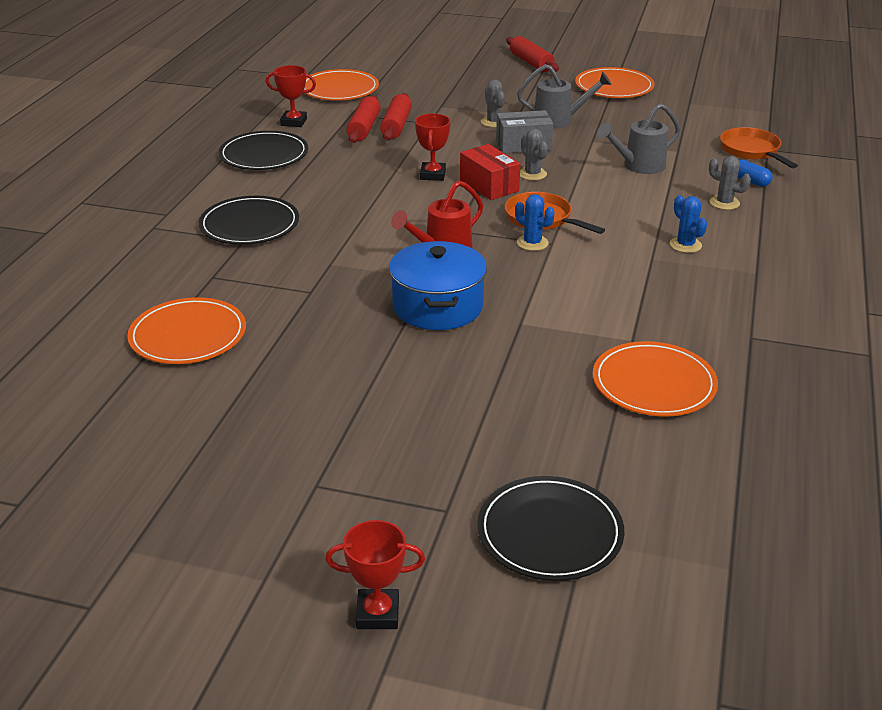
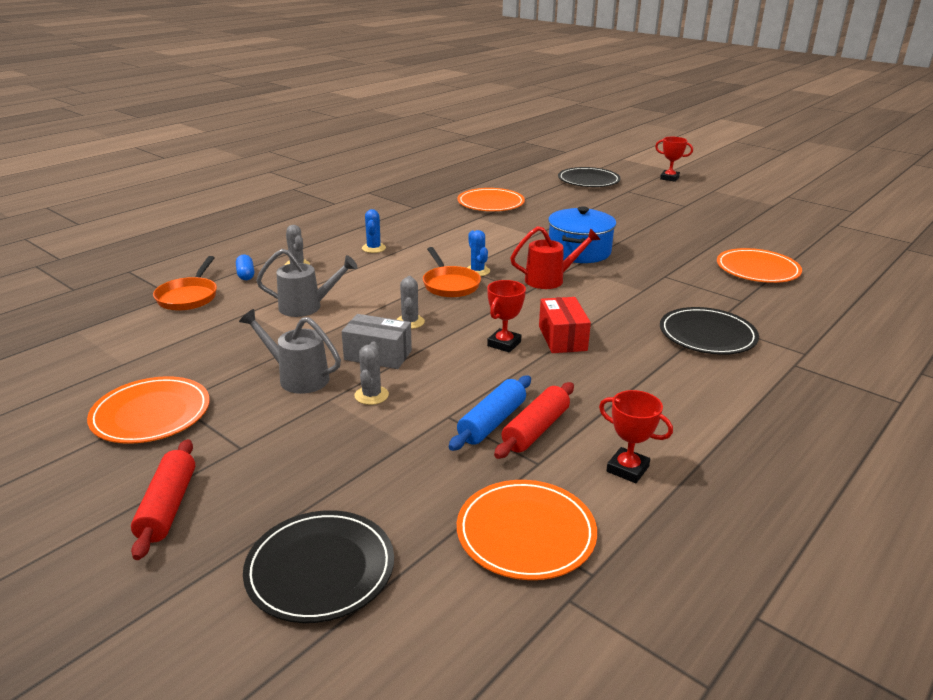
camera: 155 degrees left, 5 degrees down
black plate [219,131,308,170] -> black plate moved to [243,510,394,623]
red rolling pin [380,93,412,141] -> blue rolling pin [449,376,531,451]
red box [460,144,520,200] -> red box moved to [539,297,591,353]

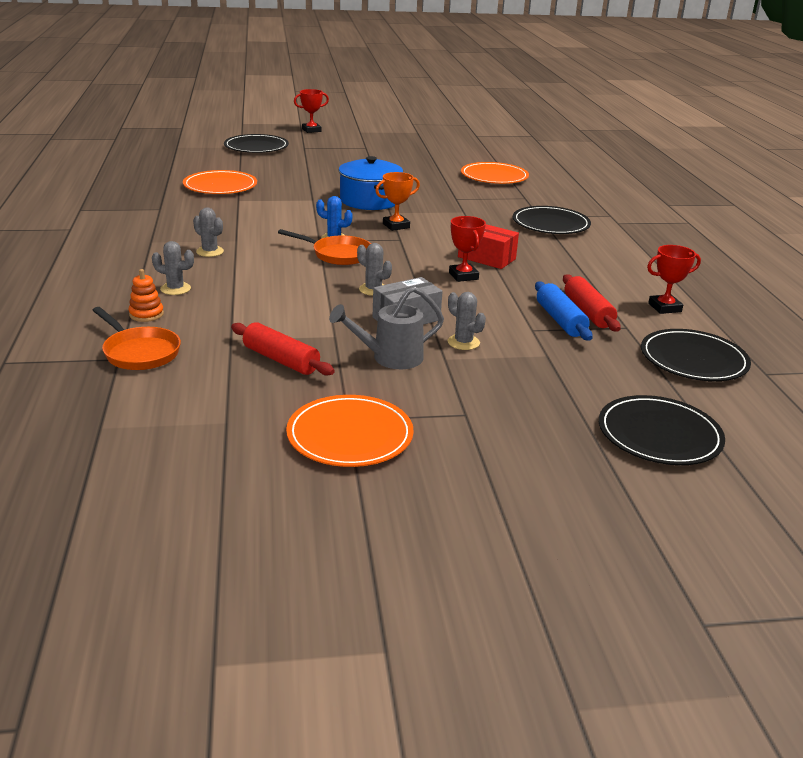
camera: 50 degrees left, 0 degrees up
red rolling pin [131,439,195,560] -> red rolling pin moved to [231,322,335,376]
blue capsule [236,255,254,280] -> orange stacking toy [129,269,164,322]
grey watering can [256,249,358,317] -> none
blue cactus [362,209,386,253] -> grey cactus [193,207,224,257]
orange plate [457,480,597,580] -> black plate [641,329,751,381]
red watering can [510,226,600,289] -> orange trophy [375,172,420,231]

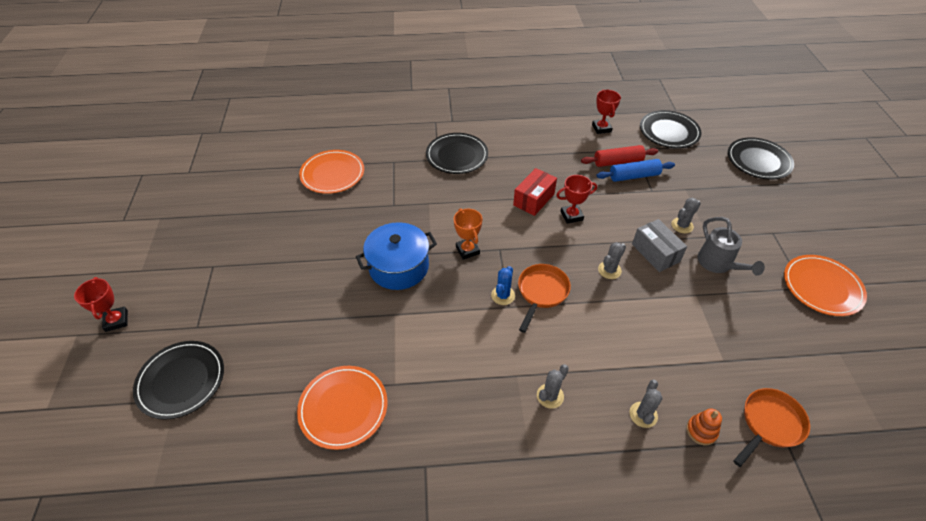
camera: 85 degrees left, 20 degrees up
red rolling pin [231,322,335,376] -> none

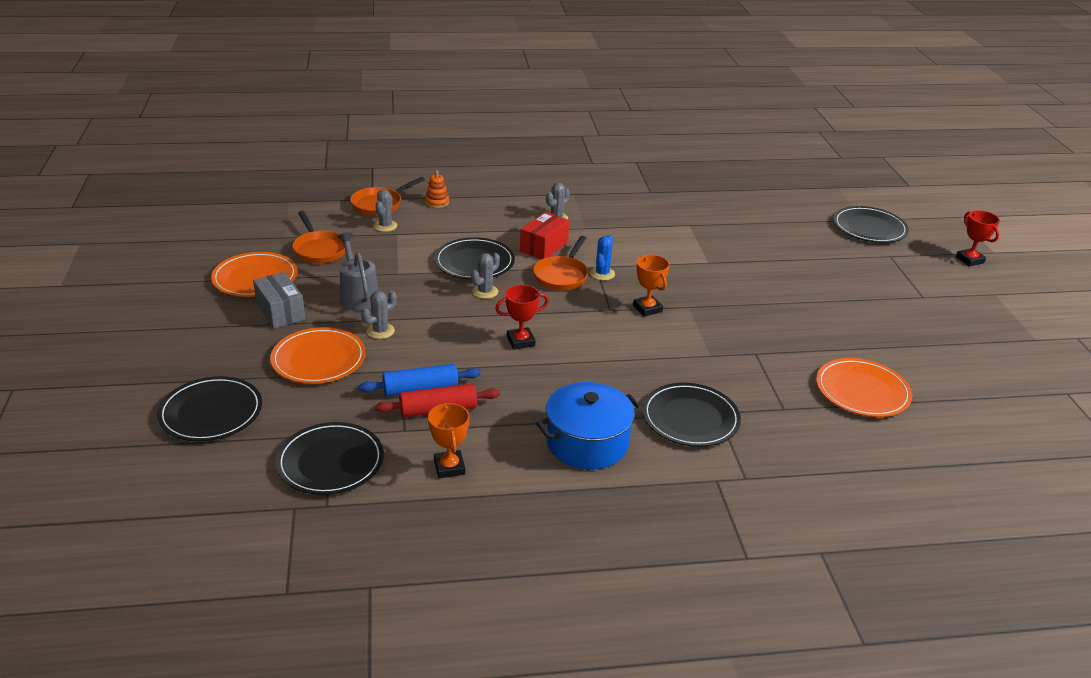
camera: 175 degrees right, 15 degrees down
orange plate [297,366,388,450] -> orange plate moved to [270,327,366,384]
blue pot [356,222,437,290] -> blue pot moved to [536,382,642,469]
red box [513,168,557,216] -> red box moved to [520,212,569,259]
red trophy [592,90,621,134] -> orange trophy [428,403,469,478]
grey cactus [630,380,663,428] -> grey cactus moved to [374,190,397,232]
grey box [632,219,687,272] -> grey box moved to [253,272,305,329]
none -> orange pan [292,211,345,263]
none -> black plate [434,237,515,280]

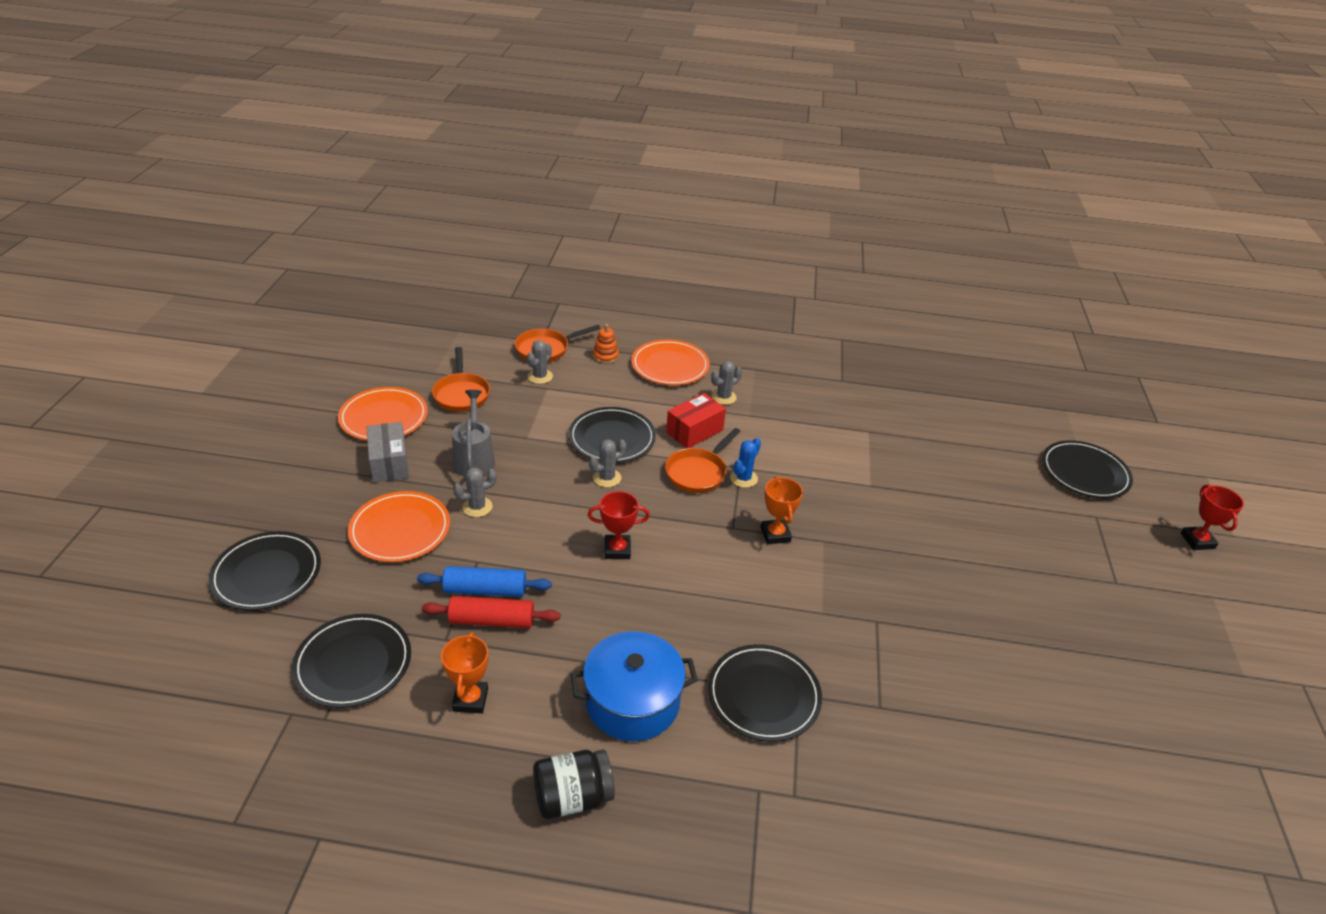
camera: 15 degrees right, 5 degrees up
orange plate [816,358,912,417] -> orange plate moved to [631,339,710,385]
none -> black jar [533,749,615,819]

